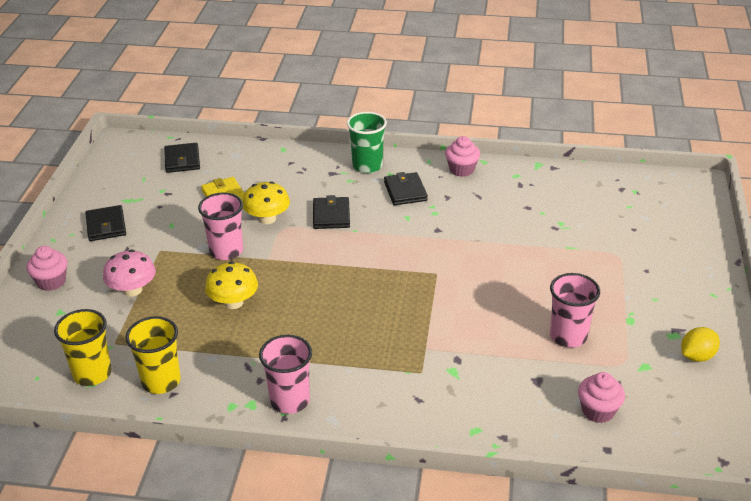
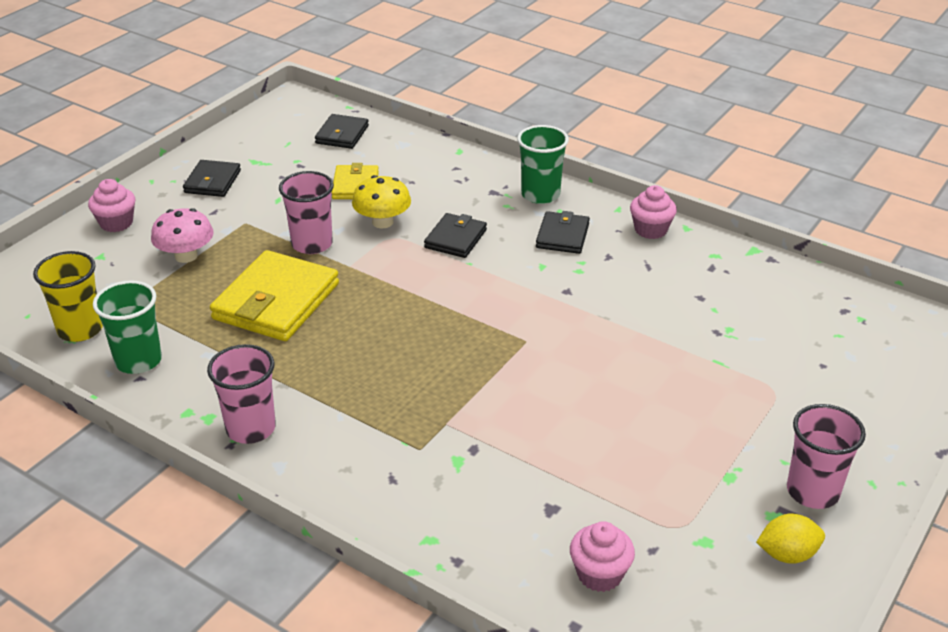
camera: 25 degrees right, 0 degrees up
yellow cup [125,316,181,394] -> green cup [93,280,162,374]
yellow mushroom [205,261,258,309] -> yellow wallet [210,250,339,341]
pink cup [550,273,600,348] -> pink cup moved to [787,404,866,509]

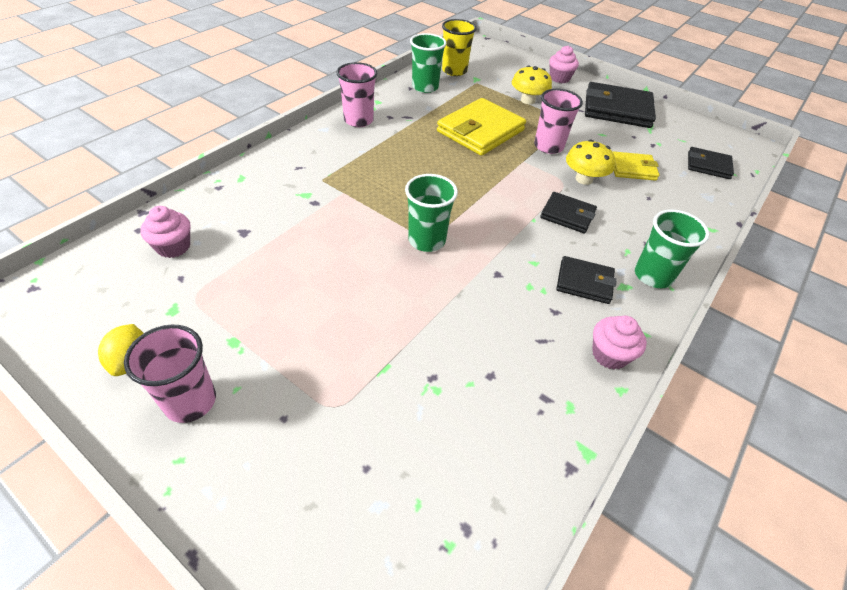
camera: 90 degrees right, 10 degrees up
pink mushroom [151,208,214,263] -> yellow mushroom [512,65,552,104]
black wallet [183,160,241,197] -> black wallet [585,82,656,128], size x1.79
yellow wallet [210,250,339,341] -> yellow wallet turned 75 degrees counterclockwise [437,98,526,156]
none -> green cup [405,174,458,252]

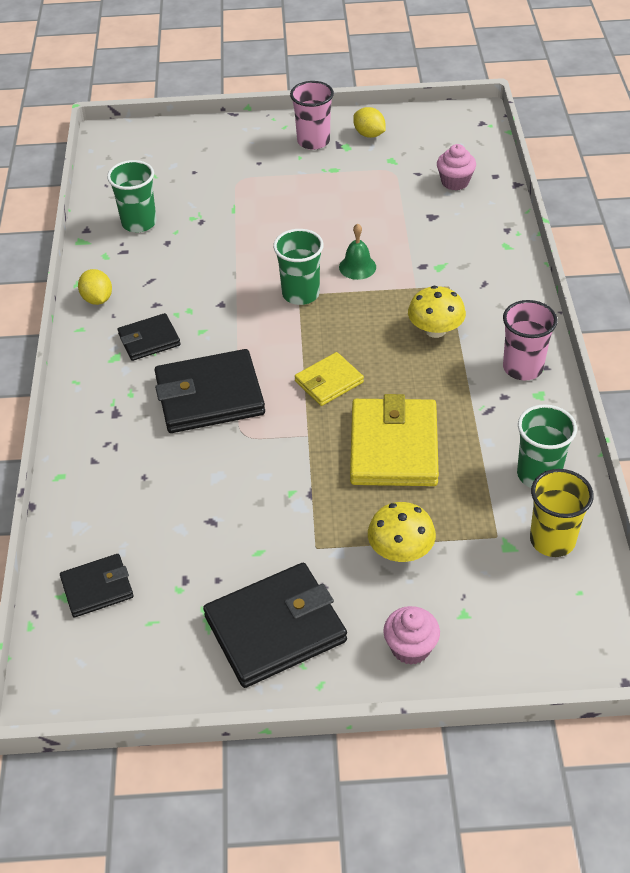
camera: 145 degrees right, 0 degrees up
pink cup [534,89,583,154] -> none
black wallet [540,192,597,233] -> black wallet [155,349,265,433], size x1.79
yellow mushroom [566,140,615,185] -> yellow mushroom moved to [408,286,466,338]
pink cupcake [592,316,647,370] -> yellow lemon [78,269,112,305]
yellow wallet [612,151,660,181] -> yellow wallet moved to [295,352,364,406]
green cup [635,209,709,288] -> green cup moved to [107,160,157,232]
none -> green bell [339,224,376,280]

